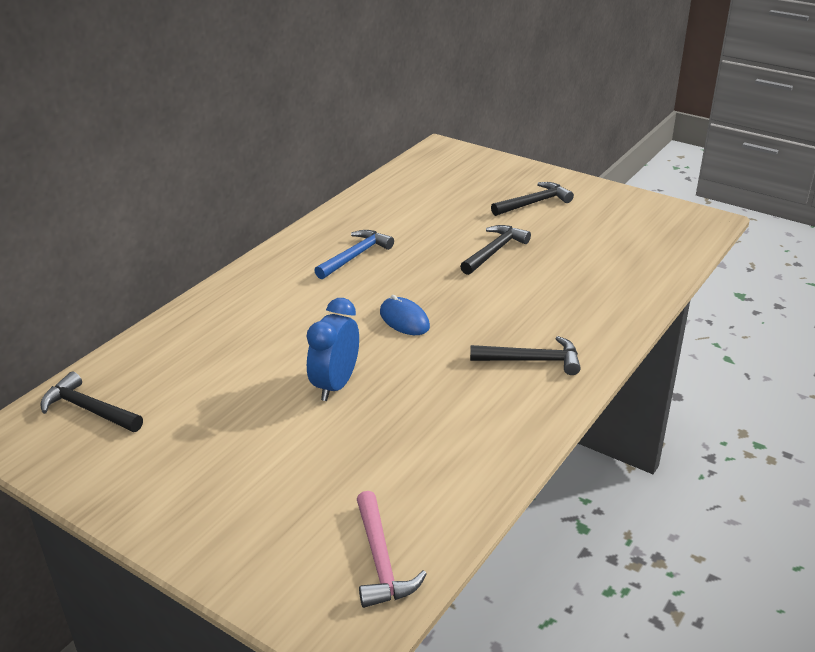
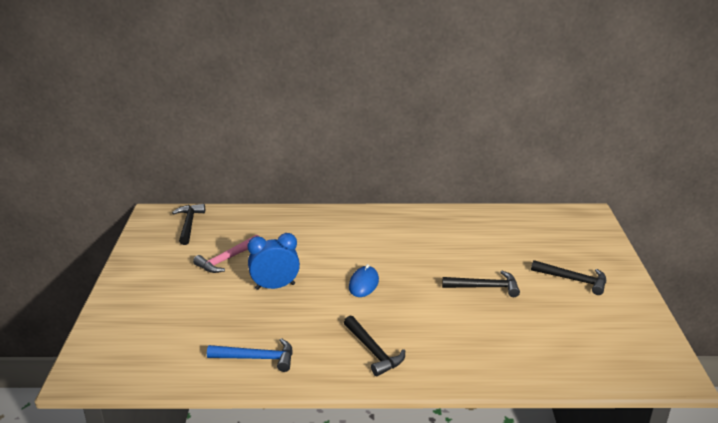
camera: 55 degrees right, 5 degrees down
blue hammer [314,230,394,279] -> blue hammer moved to [207,338,292,372]
pink hammer [357,491,427,608] -> pink hammer moved to [193,235,259,273]

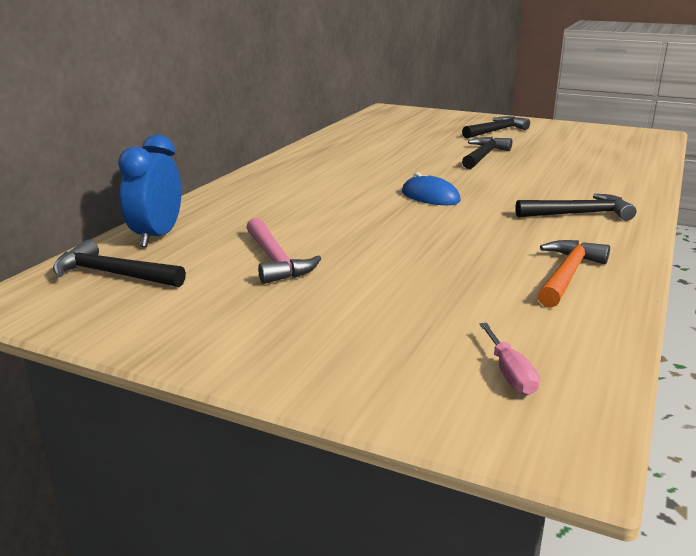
camera: 65 degrees left, 5 degrees down
blue hammer [207,338,292,372] -> orange hammer [538,240,610,308]
blue clock [248,233,300,290] -> blue clock moved to [118,134,181,247]
none -> pink screwdriver [479,323,540,395]

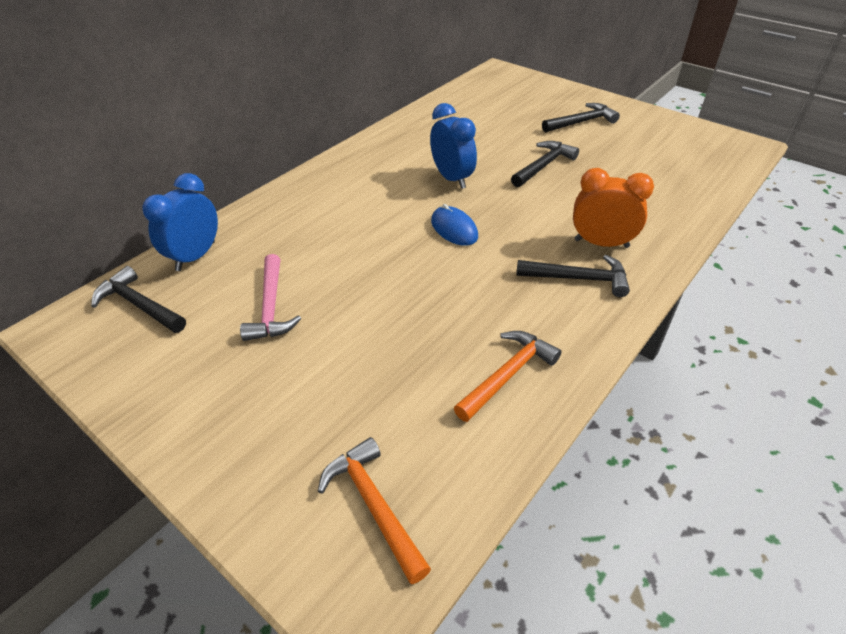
camera: 15 degrees right, 20 degrees up
pink screwdriver [479,323,540,395] -> orange hammer [318,437,431,584]
none -> blue clock [430,103,477,189]
none -> orange clock [573,168,654,248]

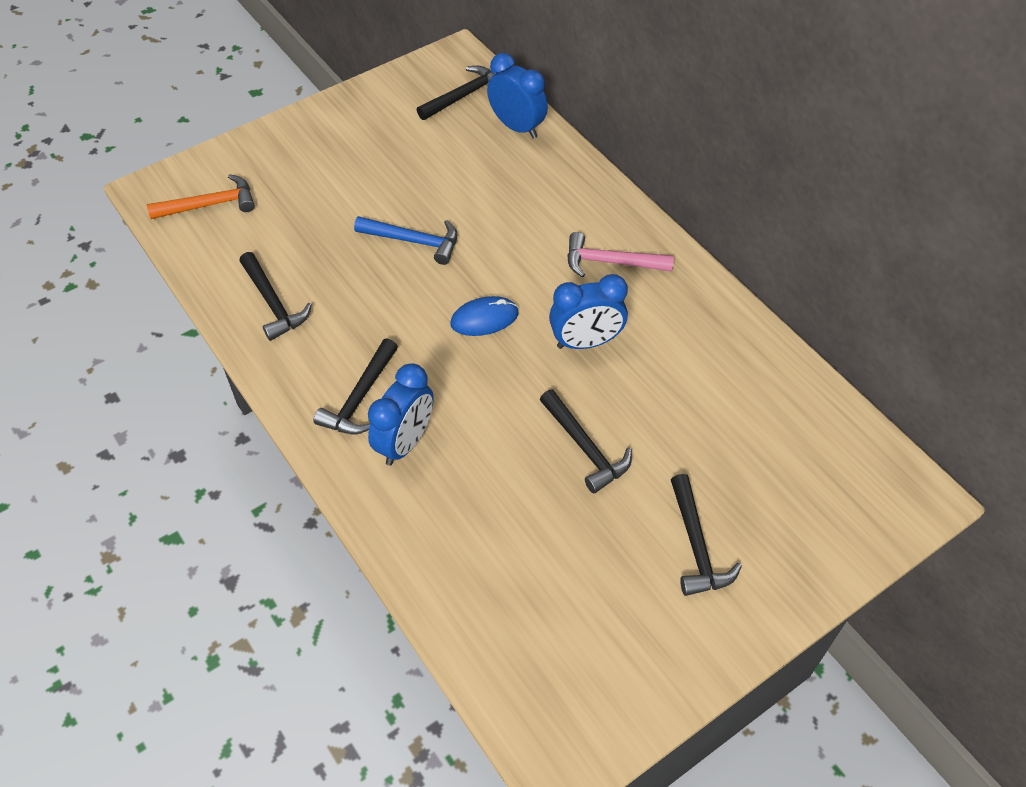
camera: 105 degrees right, 10 degrees up
pink hammer [240,254,301,341] -> pink hammer moved to [567,232,674,278]
orange hammer [454,331,562,422] -> black hammer [240,252,312,341]
orange clock [573,168,654,248] -> blue clock [368,363,434,465]
none -> blue hammer [354,216,457,265]

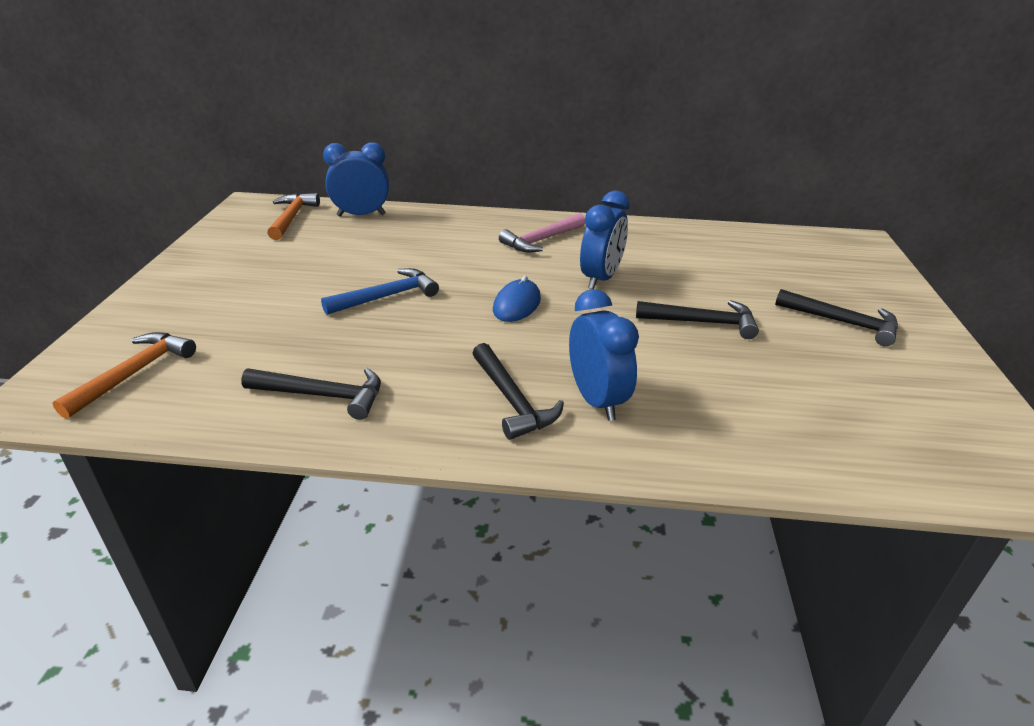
camera: 50 degrees left, 20 degrees down
black hammer [417,66,494,120] -> orange hammer [267,193,320,240]

